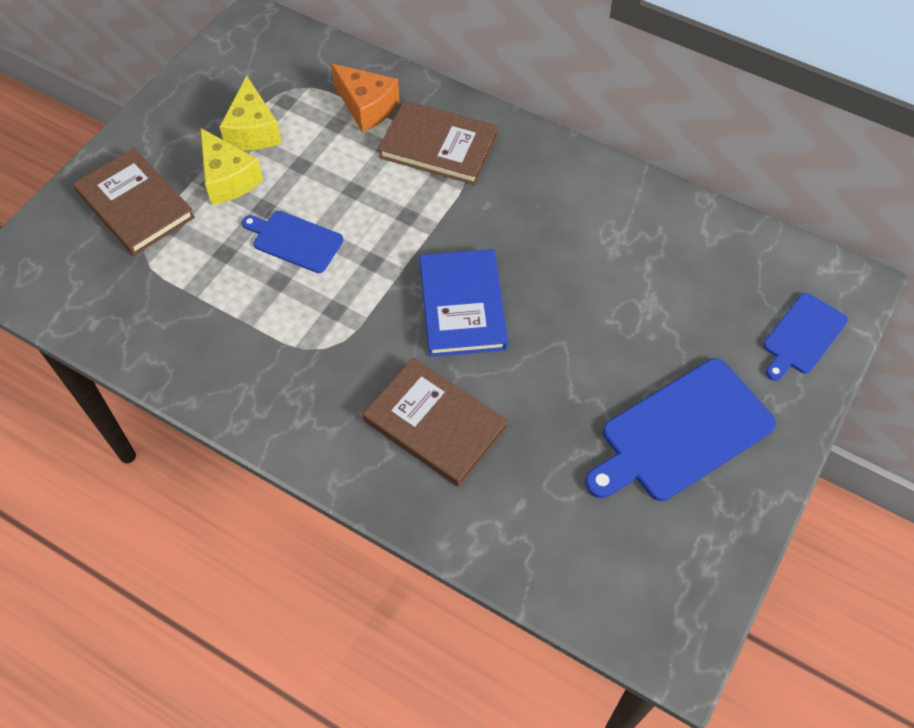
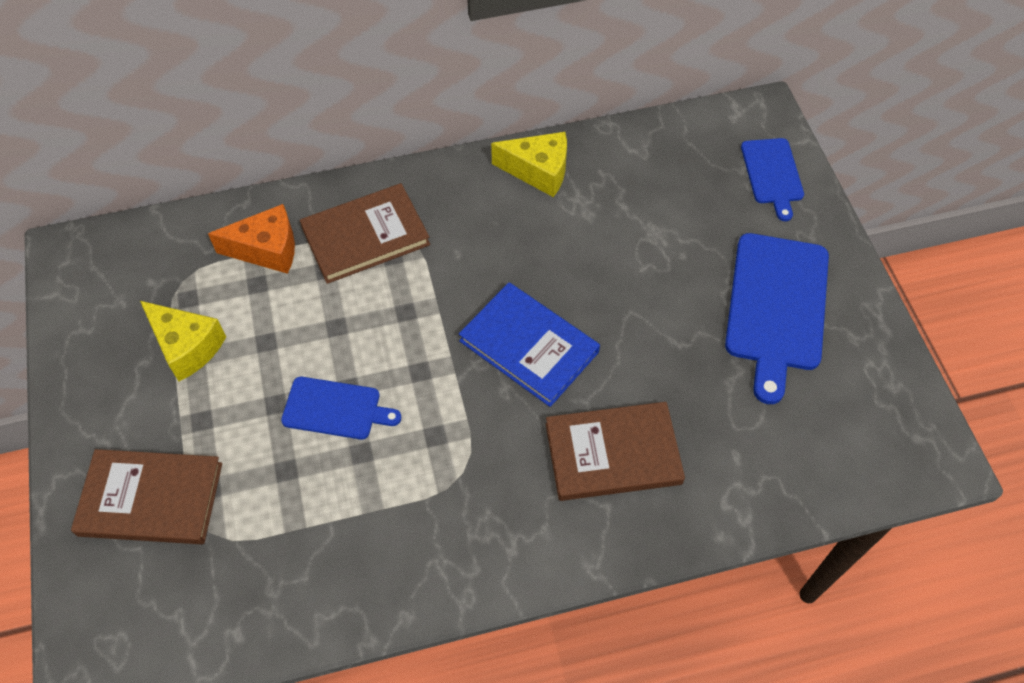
camera: 45 degrees left, 0 degrees up
yellow cheese [201,128,263,205] -> yellow cheese moved to [491,132,567,197]
blue cutting board [242,211,343,273] -> blue cutting board turned 150 degrees counterclockwise [281,377,401,439]

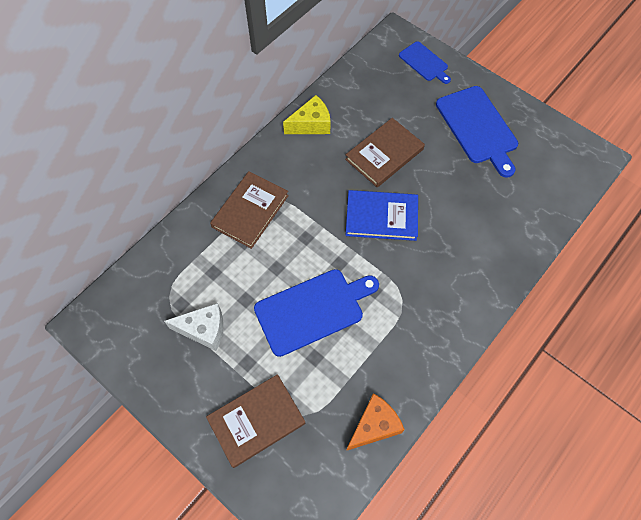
camera: 35 degrees left, 5 degrees up
yellow cheese [140,301,226,381] -> white cheese [164,303,223,351]
orange cheese [208,204,295,274] -> orange cheese moved to [346,393,405,451]
blue cutting board [281,377,401,439] -> blue cutting board [254,269,379,357], size x1.74
brown book [546,402,685,501] -> brown book moved to [345,118,425,187]

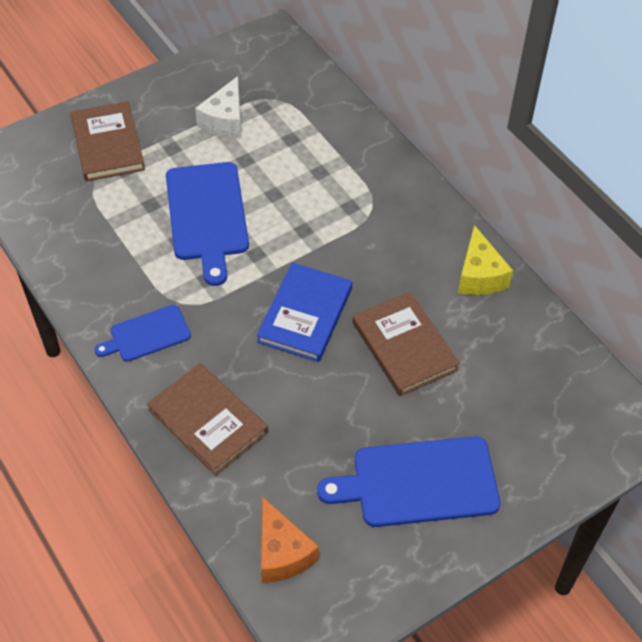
camera: 105 degrees right, 10 degrees down
brown book [210,171,289,249] -> brown book moved to [147,363,268,476]
orange cheese [346,393,405,451] -> orange cheese moved to [261,496,319,583]
blue cutting board [399,41,451,84] -> blue cutting board moved to [94,305,191,362]

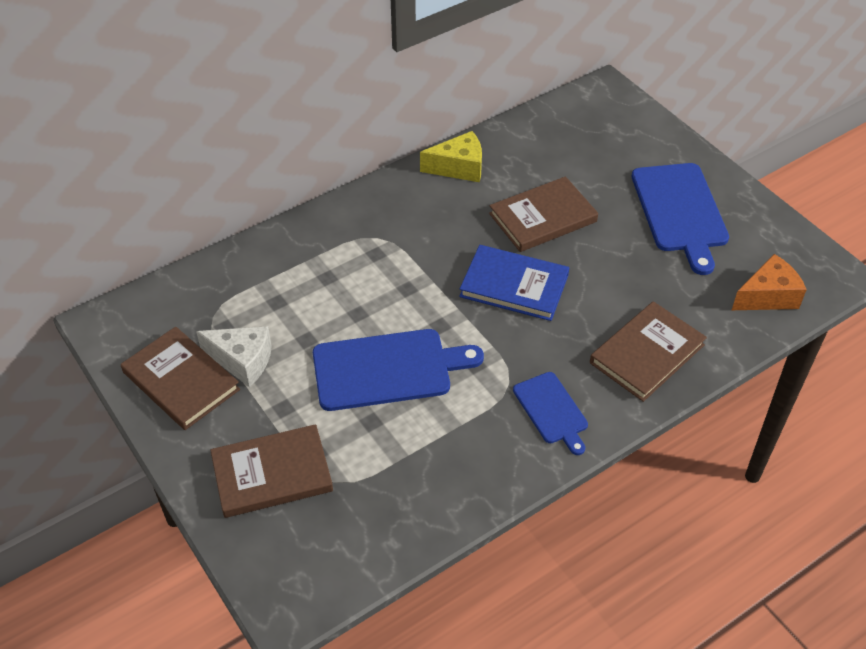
camera: 90 degrees left, 5 degrees down
none -> brown book [121,327,240,430]

